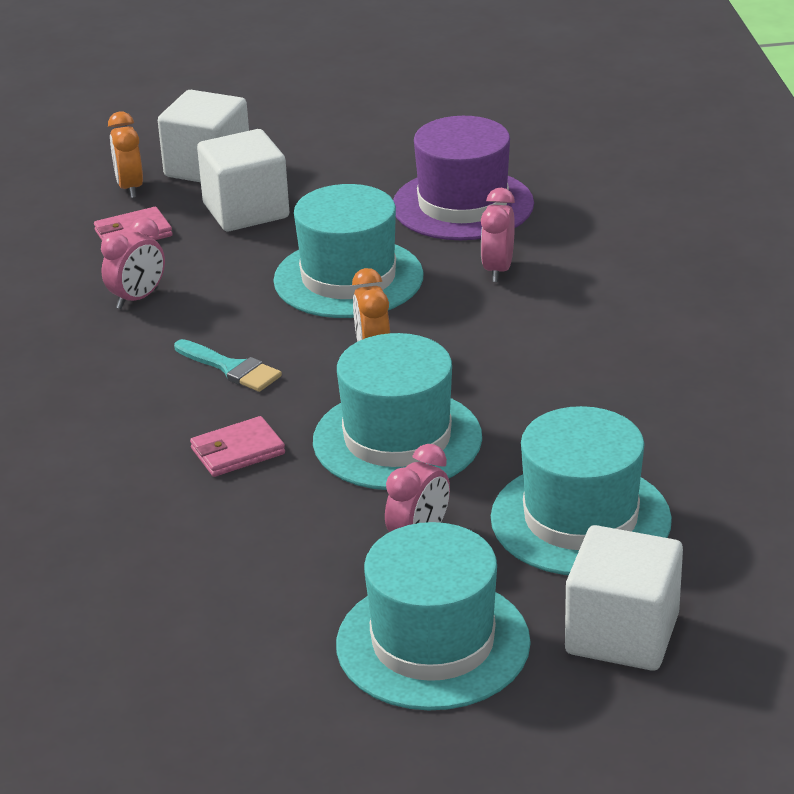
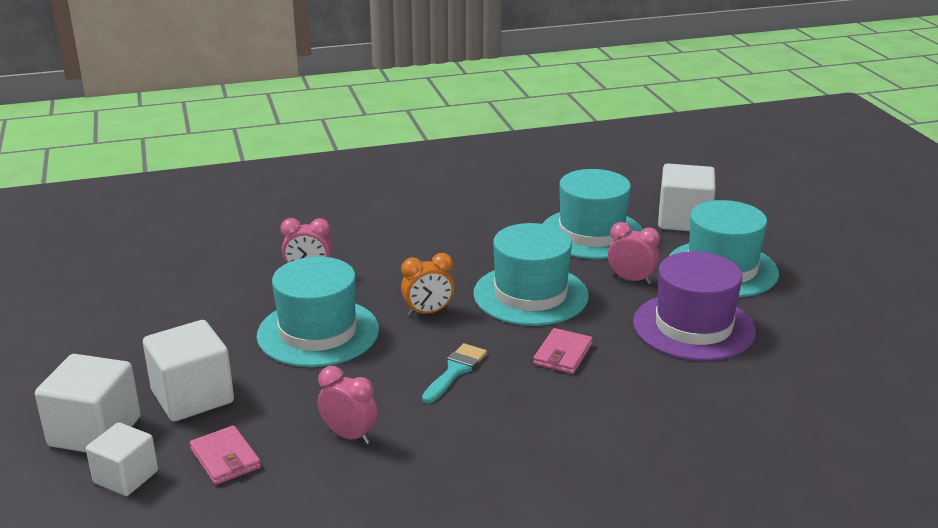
camera: 100 degrees left, 5 degrees down
orange clock [108,112,143,198] -> white cube [86,422,158,496]
pink wallet [190,416,285,477] -> pink wallet turned 60 degrees clockwise [533,328,593,374]
purple hat [393,116,534,240] -> purple hat moved to [633,252,756,361]

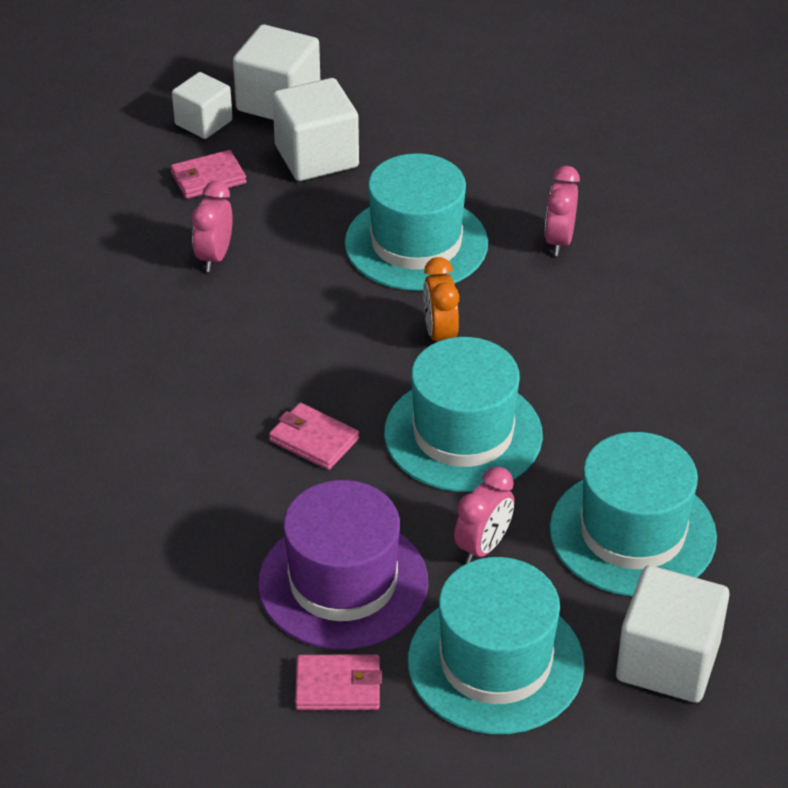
camera: 100 degrees right, 15 degrees up
pink clock [318,366,378,444] -> pink clock turned 150 degrees clockwise [192,181,233,272]
turquoise brush [422,343,487,403] -> none
none -> pink wallet [295,655,382,710]

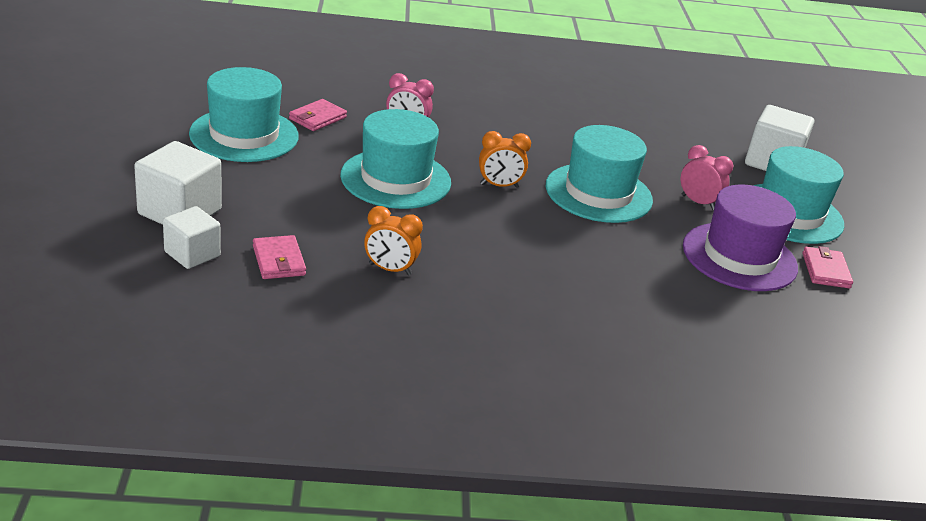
camera: 90 degrees left, 10 degrees down
pink clock [192,181,233,272] -> orange clock [364,206,423,276]
pink wallet [269,403,359,470] -> pink wallet moved to [289,99,347,131]
white cube [272,78,359,181] -> none
turquoise hat [550,432,717,597] -> turquoise hat moved to [189,67,299,162]

